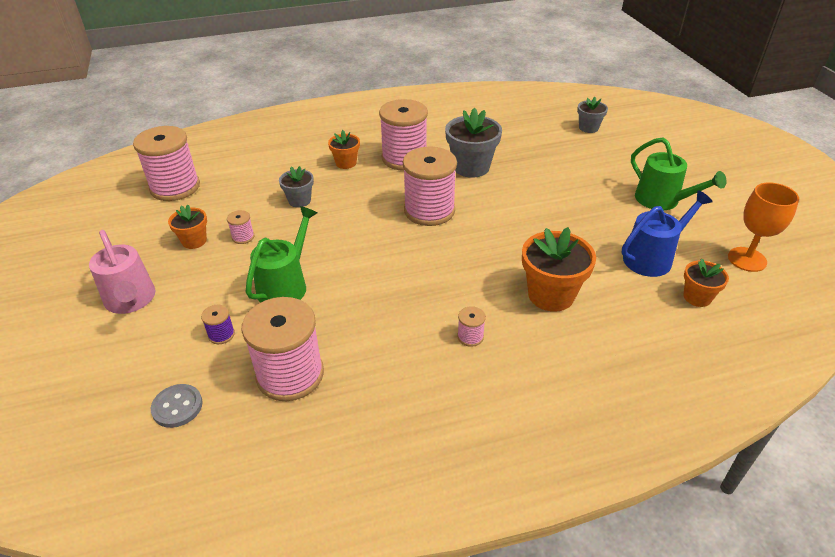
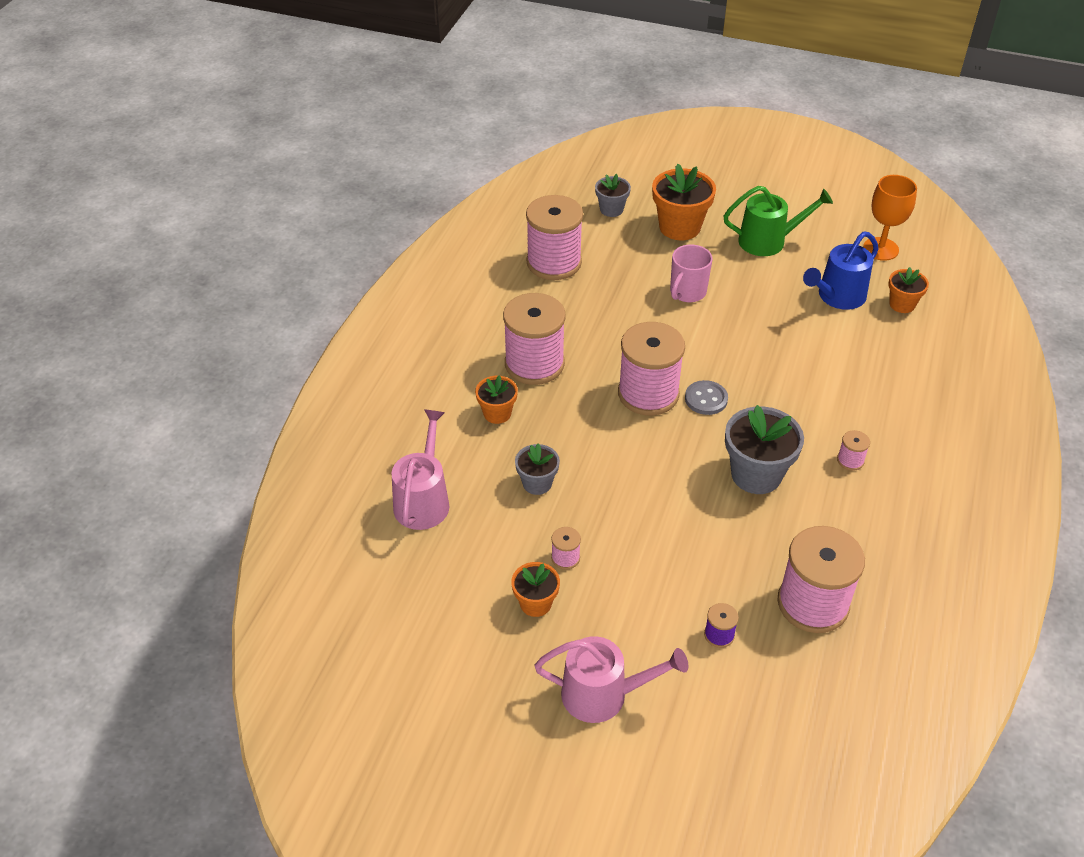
camera: 55 degrees left, 5 degrees up
pink spool [133,126,200,201] -> pink spool moved to [526,195,583,280]
grey button [151,384,203,428] -> grey button moved to [685,380,728,415]
green watering can [246,206,317,303] -> none
grey flower pot [445,108,502,178] -> grey flower pot moved to [725,405,804,494]
orange flower pot [522,227,596,312] -> orange flower pot moved to [652,164,716,240]
blue watering can [621,190,713,277] -> blue watering can turned 135 degrees counterclockwise [803,232,878,310]
none -> pink watering can [392,409,449,530]
none -> pink mug [670,244,713,302]

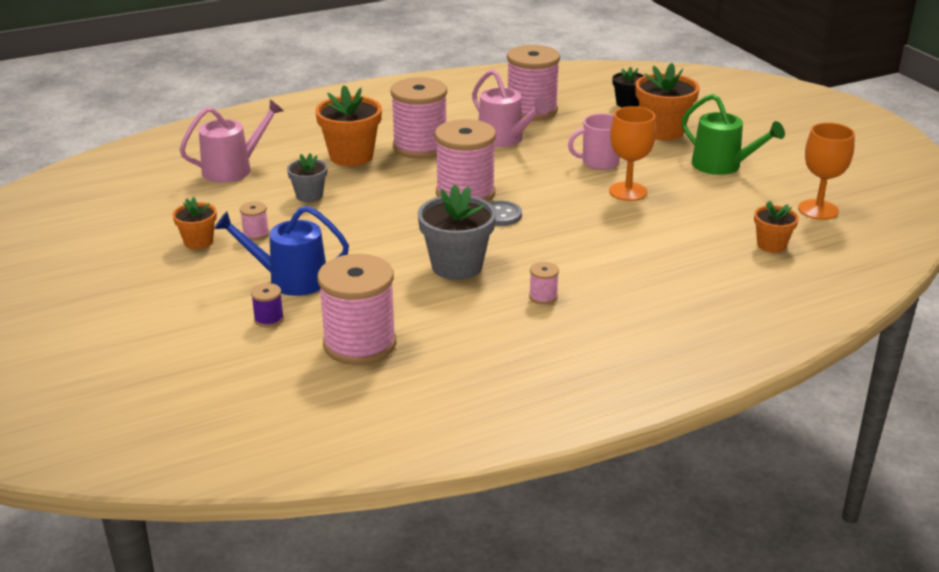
camera: 45 degrees right, 15 degrees down
orange flower pot [475,375,518,424] -> orange flower pot [315,85,382,166], size x1.73
pink watering can [535,636,688,723] -> pink watering can moved to [472,69,550,147]
grey flower pot [595,174,631,217] -> black flower pot [612,67,644,107]
blue watering can [803,232,878,310] -> blue watering can moved to [214,206,349,296]
none -> orange goblet [609,106,656,201]

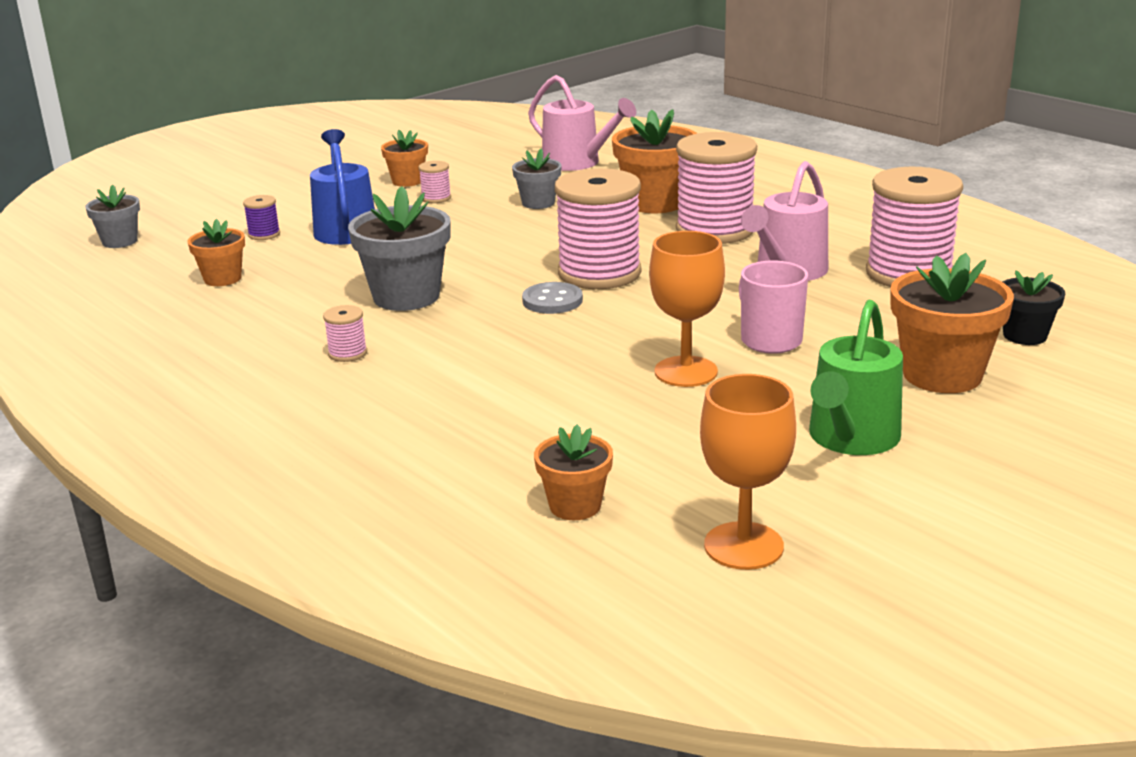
camera: 75 degrees right, 5 degrees down
pink spool [317,254,396,365] -> orange flower pot [188,219,245,286]
none -> grey flower pot [85,185,140,248]

